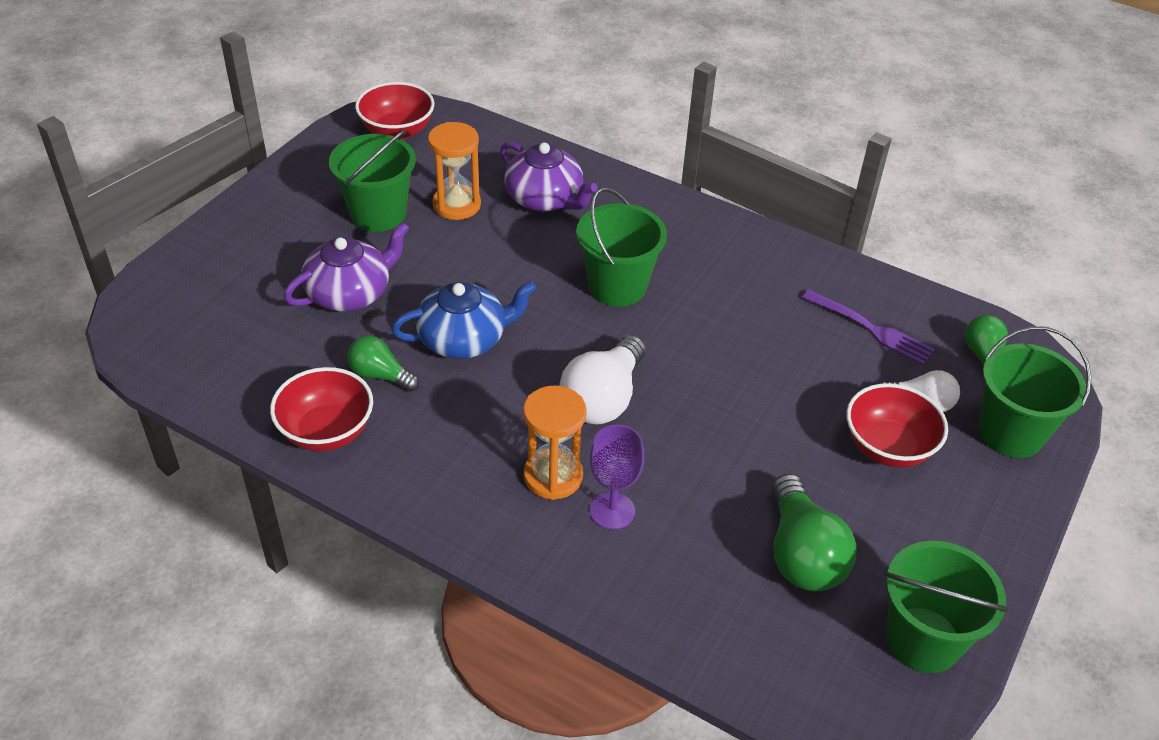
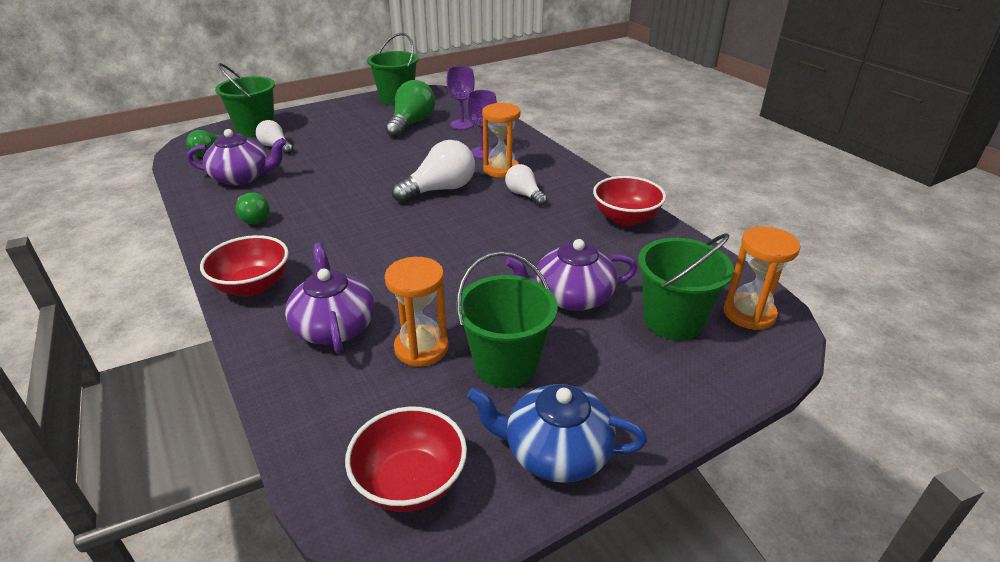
camera: 150 degrees left, 10 degrees down
green light bulb [347,336,419,392] -> green light bulb moved to [236,192,270,224]
blue teapot [391,281,537,359] -> blue teapot moved to [467,384,647,483]
green bucket [576,188,667,307] -> green bucket moved to [638,233,734,340]
purple fork [802,289,935,365] -> purple teapot [187,129,287,185]
red bowl [846,383,948,467] -> red bowl moved to [200,235,289,296]
none -> purple goblet [447,66,475,130]
none -> white light bulb [505,164,547,206]
none -> orange hourglass [724,226,800,330]

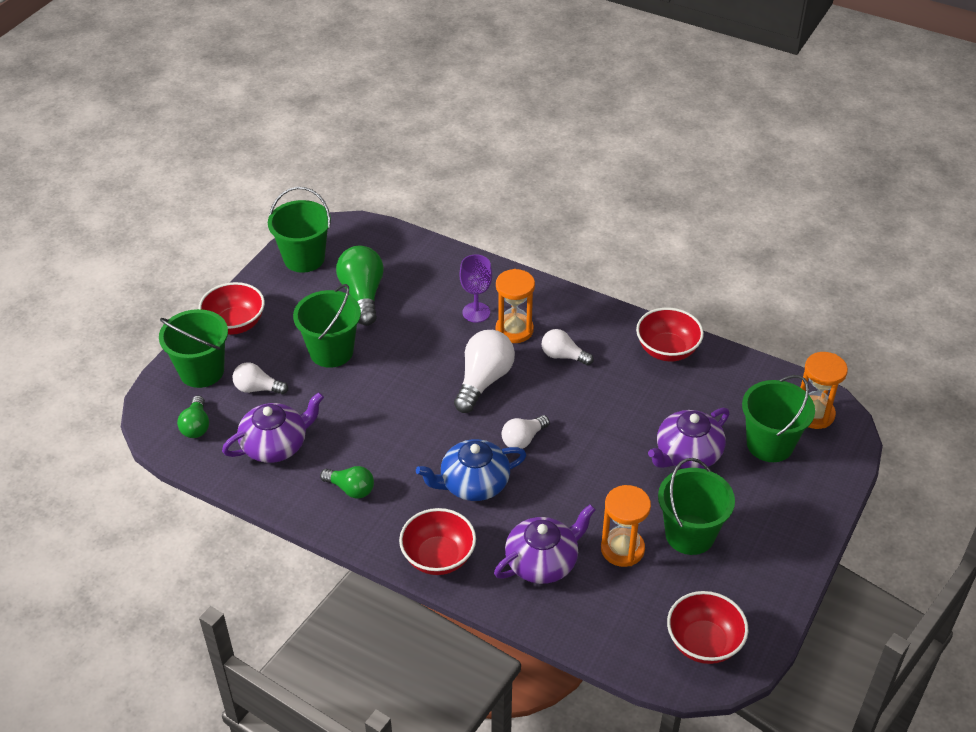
camera: 30 degrees left, 10 degrees up
purple teapot [285,243,375,354] -> purple teapot turned 105 degrees clockwise [494,504,596,584]
purple goblet [447,66,475,130] -> none
blue teapot [467,384,647,483] -> blue teapot moved to [416,439,526,501]
none -> red bowl [199,282,265,335]
none -> green bucket [293,284,361,368]
none -> white light bulb [502,415,550,449]

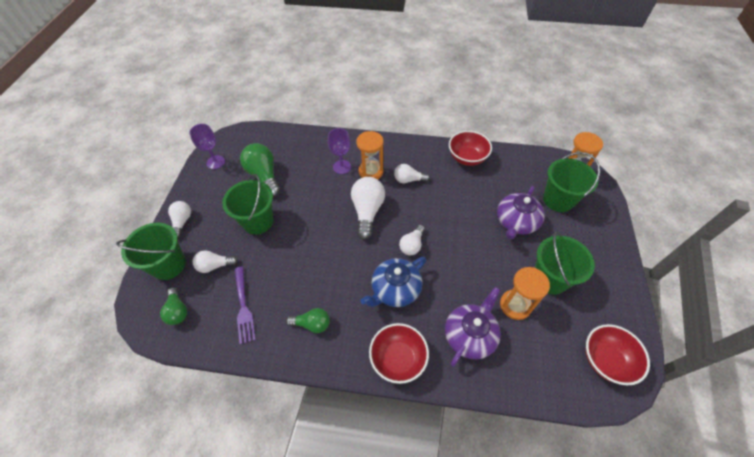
camera: 20 degrees left, 10 degrees up
red bowl [199,282,265,335] -> white light bulb [168,201,191,238]
purple teapot [222,392,324,463] -> purple fork [235,267,256,344]
green bucket [268,187,331,273] -> purple goblet [189,124,225,169]

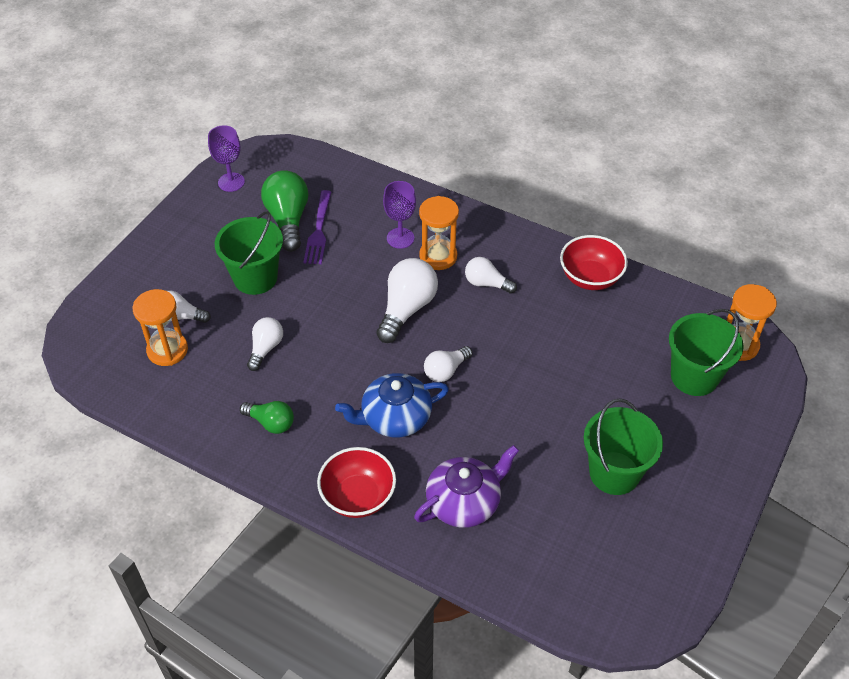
camera: 20 degrees right, 5 degrees down
green bucket [116,223,186,280] -> none
green light bulb [160,287,187,325] -> none
white light bulb [168,201,191,238] -> white light bulb moved to [247,317,283,371]
purple fork [235,267,256,344] -> purple fork moved to [303,190,331,264]
purple teapot [497,186,545,239] -> none
orange hourglass [500,267,550,320] -> orange hourglass moved to [132,289,188,366]
red bowl [585,324,650,385] -> none

